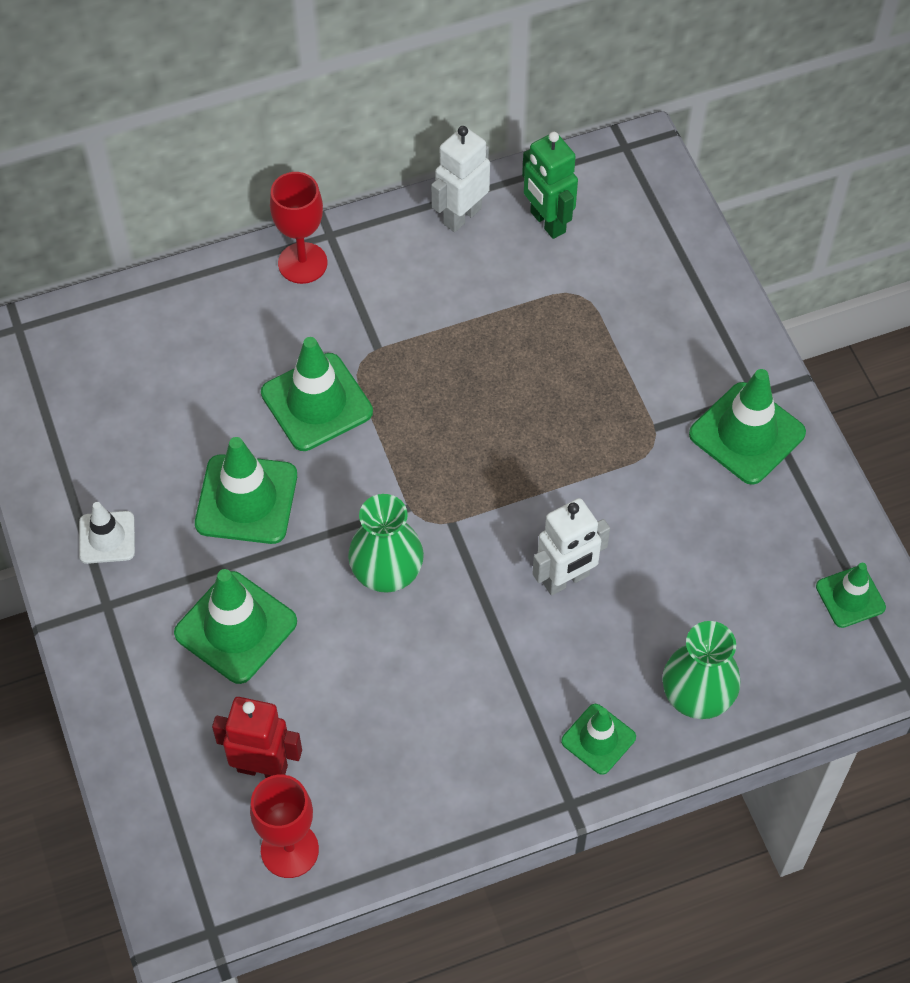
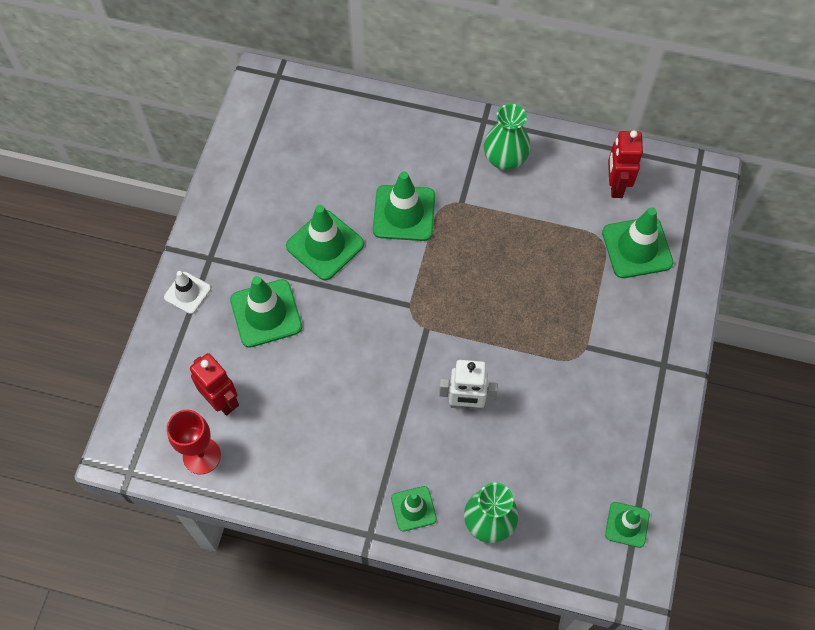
camera: 35 degrees right, 5 degrees up
white traffic cone [79,502,135,564] -> white traffic cone moved to [164,271,211,314]
red goblet [270,172,327,284] -> none
green vase [348,494,424,593] -> green vase moved to [484,104,531,170]
white robot [431,126,490,232] -> none
green robot [522,132,578,239] -> red robot [608,130,643,198]
green traffic cone [689,369,806,485] -> green traffic cone moved to [602,207,674,278]

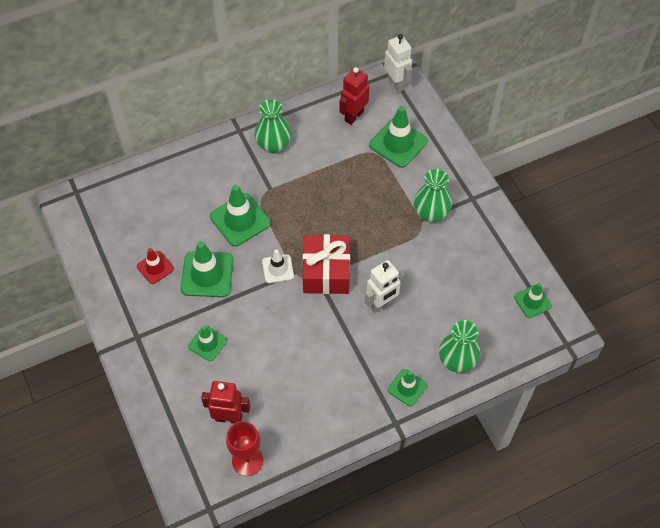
camera: 40 degrees left, 5 degrees down
white traffic cone [164,271,211,314] -> white traffic cone moved to [262,250,294,283]
green traffic cone [230,276,302,348] -> green traffic cone [188,326,227,361], size x0.59
red robot [608,130,643,198] -> red robot turned 75 degrees clockwise [339,67,369,125]
none -> red traffic cone [137,248,174,284]
none -> red gift [303,234,350,294]
none -> white robot [384,34,412,93]
none -> green vase [414,169,452,222]

